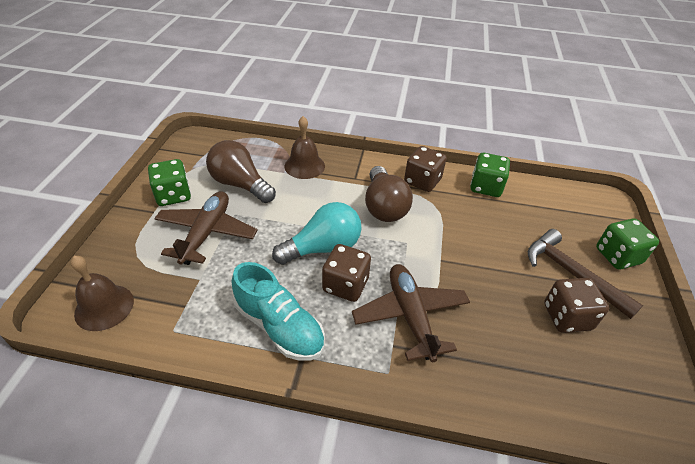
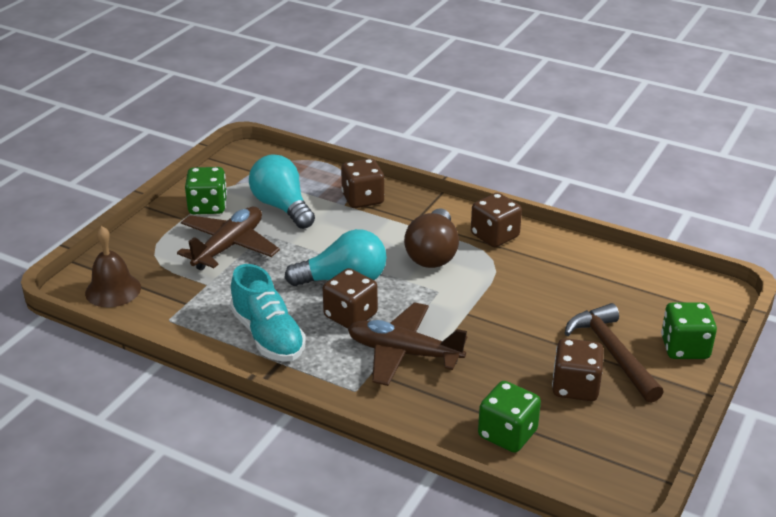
camera: 20 degrees right, 10 degrees down
brown light bulb [206,140,276,203] -> turquoise light bulb [249,155,315,229]
brown bell [285,116,325,179] -> brown dice [341,159,384,208]
brown plane [352,264,470,362] -> brown plane turned 75 degrees counterclockwise [348,302,467,386]
green dice [470,153,510,197] -> green dice moved to [478,381,541,453]

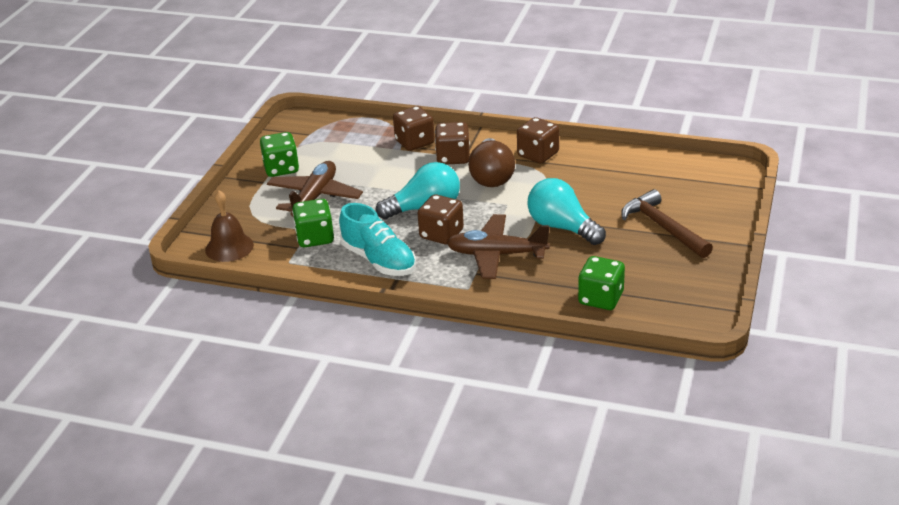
camera: 10 degrees left, 0 degrees up
turquoise light bulb [249,155,315,229] -> turquoise light bulb moved to [527,178,606,245]
brown dice [552,338,604,401] -> brown dice moved to [435,122,470,165]
green dice [661,302,717,359] -> green dice moved to [292,199,334,248]

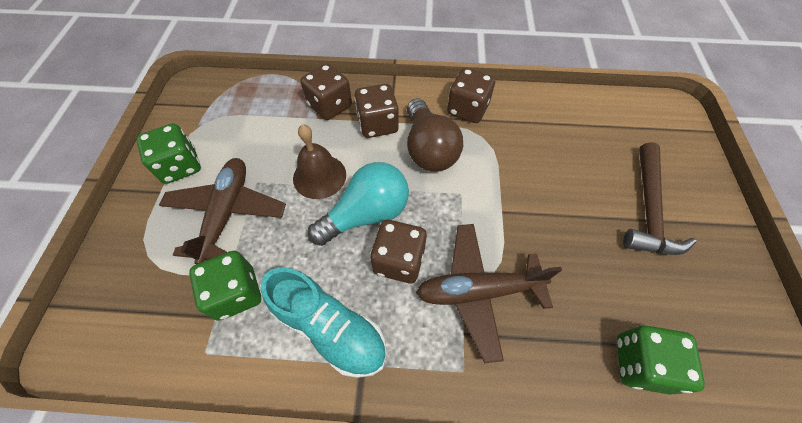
camera: 15 degrees left, 25 degrees up
brown bell [205,190,254,262] -> brown bell moved to [293,124,346,199]
turquoise light bulb [527,178,606,245] -> none
brown hammer [621,189,713,258] -> brown hammer turned 120 degrees counterclockwise [623,142,697,255]

